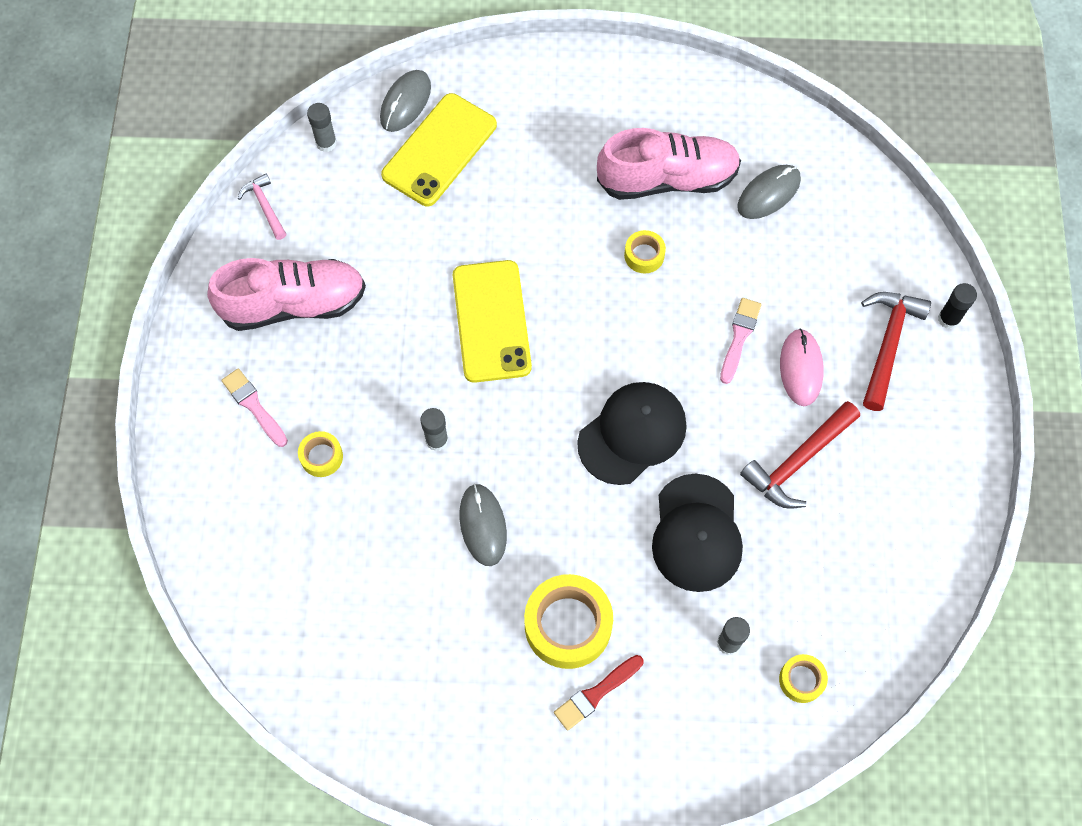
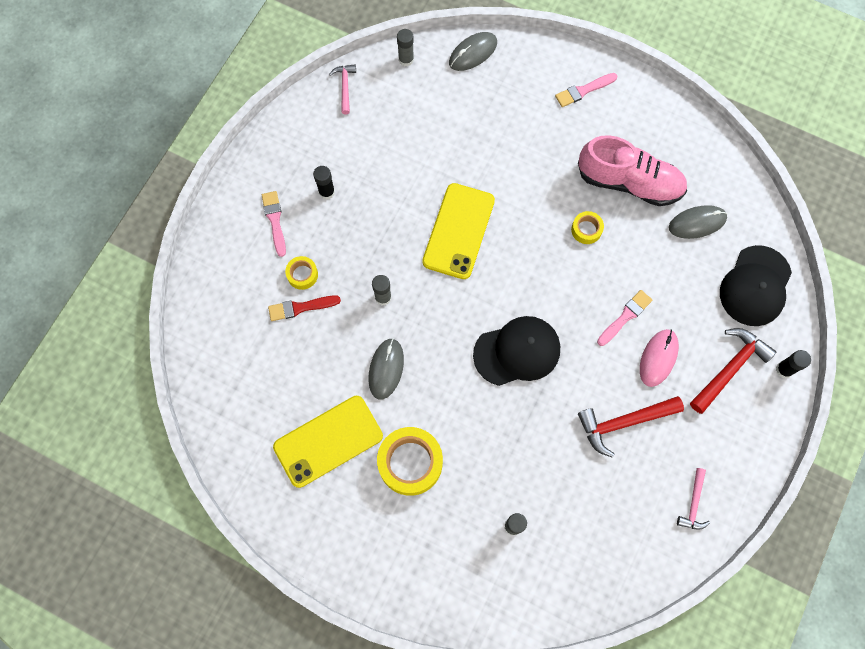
camera: 25 degrees right, 5 degrees up
pink shoe [207,258,366,331] -> none
yellow phone [381,93,497,206] -> yellow phone moved to [273,396,383,488]
red brush [554,655,643,730] -> red brush moved to [268,295,341,321]
black cap [652,474,743,592] -> black cap moved to [720,245,792,326]
yellow tape [779,654,828,703] -> none
none -> black glue stick [313,166,335,200]
none -> pink brush [555,73,617,107]
none -> pink hammer [677,468,710,530]

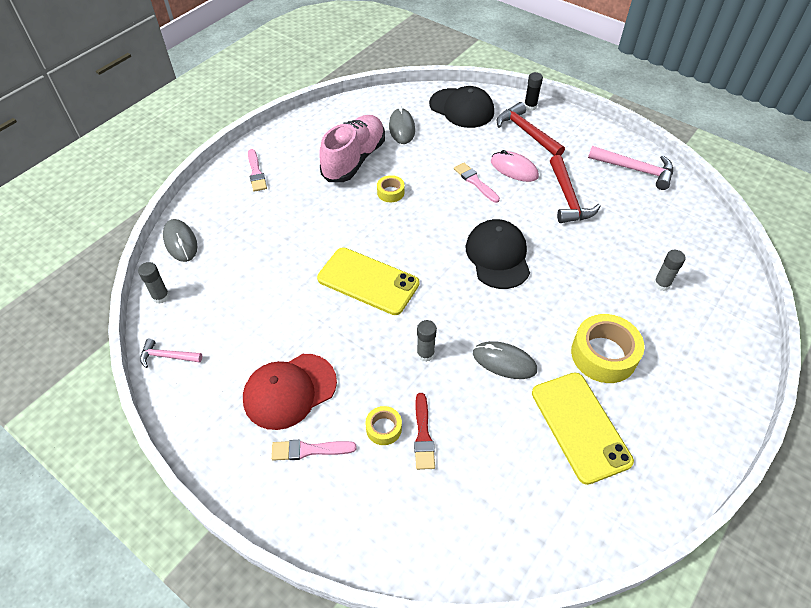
camera: 80 degrees left, 20 degrees down
black glue stick [313,166,335,200] -> red cap [243,354,337,430]
pink hammer [677,468,710,530] -> pink hammer [588,146,673,190], size x1.71

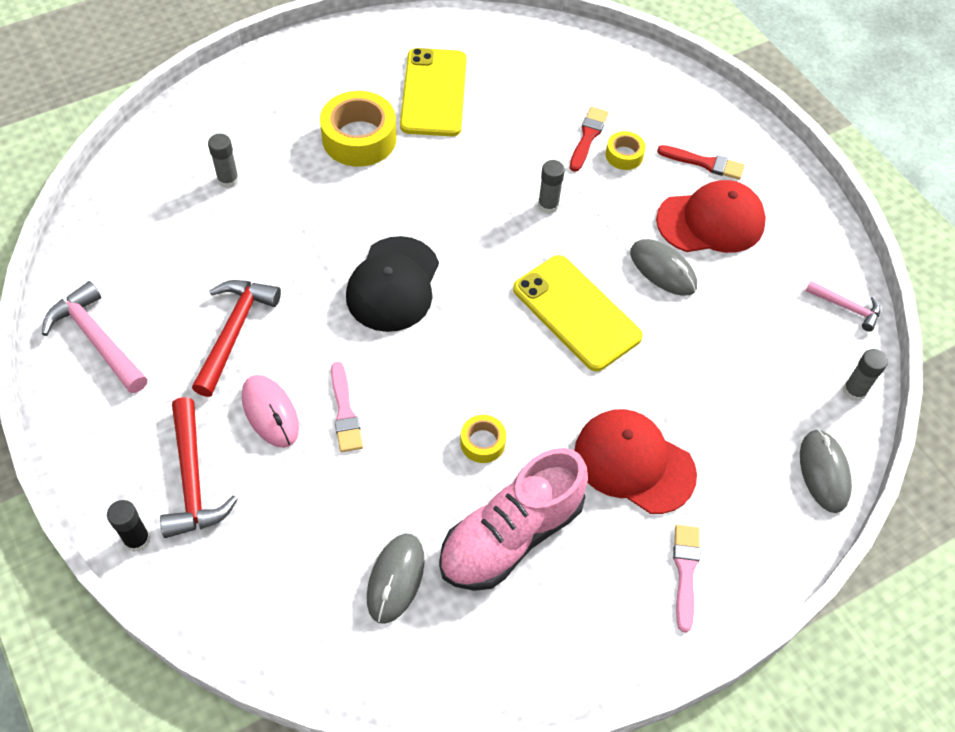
camera: 160 degrees left, 5 degrees up
pink brush [271,440,357,461] -> red brush [657,145,745,180]
black cap [429,86,494,128] -> none
grey mouse [473,341,537,379] -> grey mouse moved to [630,239,697,296]
none -> red cap [574,409,697,514]

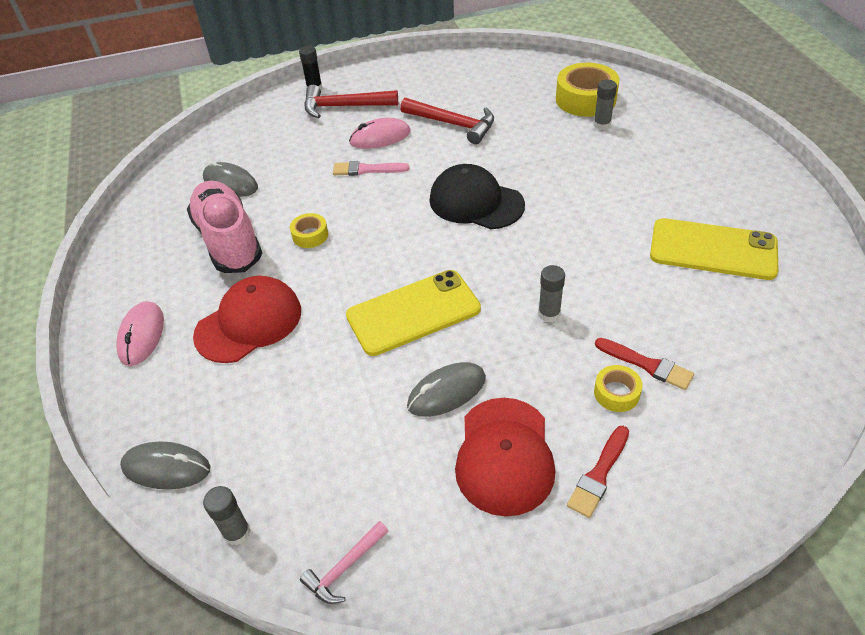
camera: 110 degrees right, 10 degrees down
pink hammer [42,281,147,393] -> none
yellow tape [320,91,397,167] -> yellow tape moved to [556,63,620,117]
pink brush [673,525,700,633] -> pink mouse [116,301,164,366]

